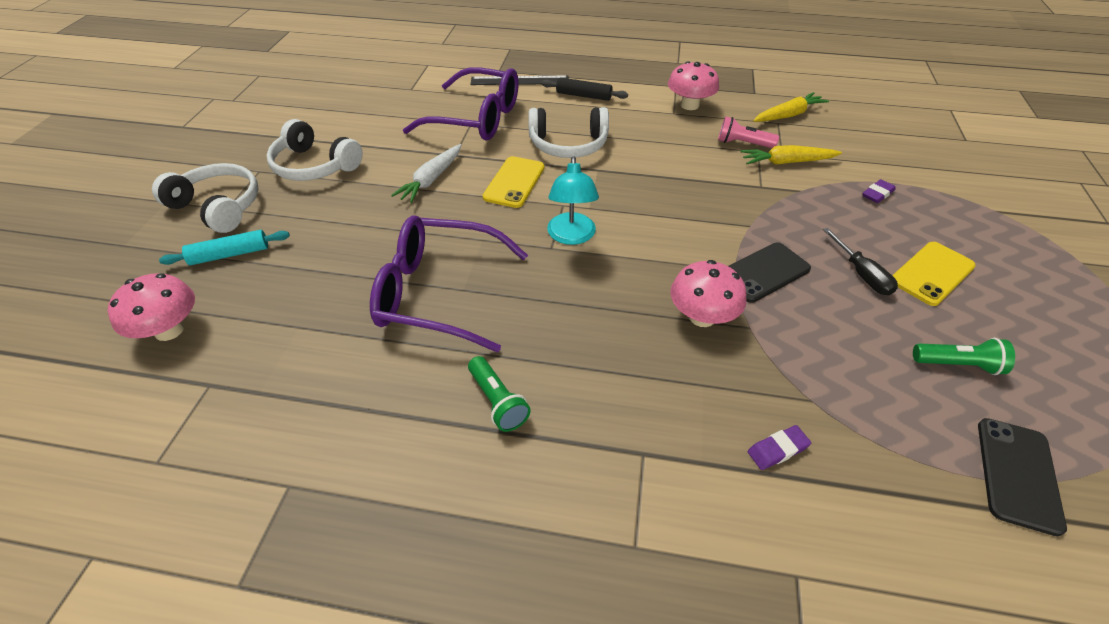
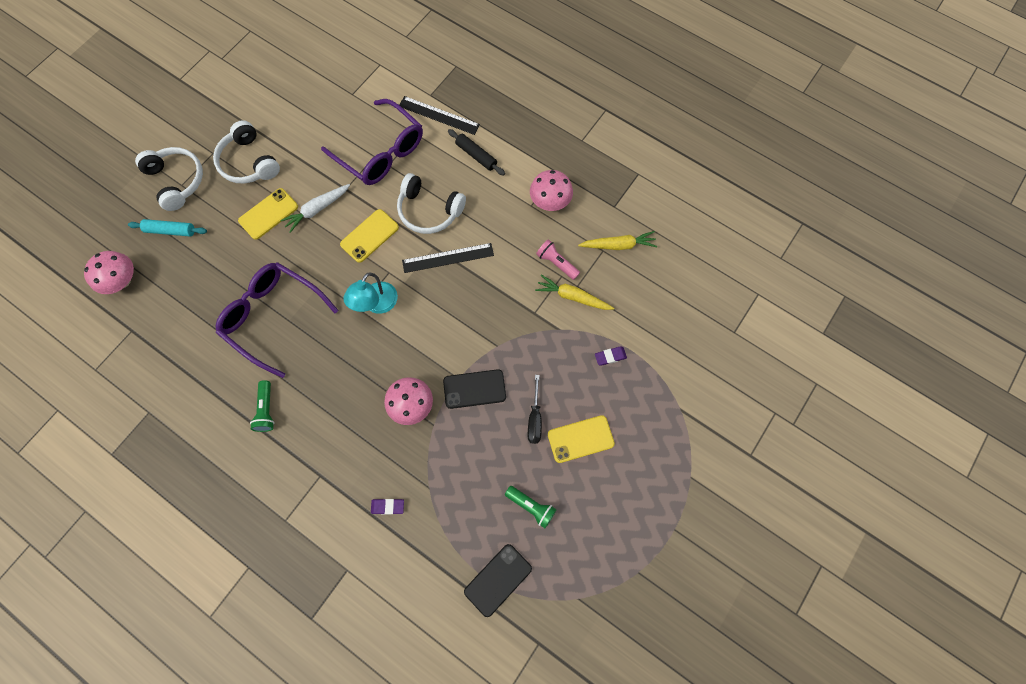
camera: 25 degrees right, 25 degrees up
none -> yellow phone [238,188,298,240]
none -> black ruler [402,243,494,273]

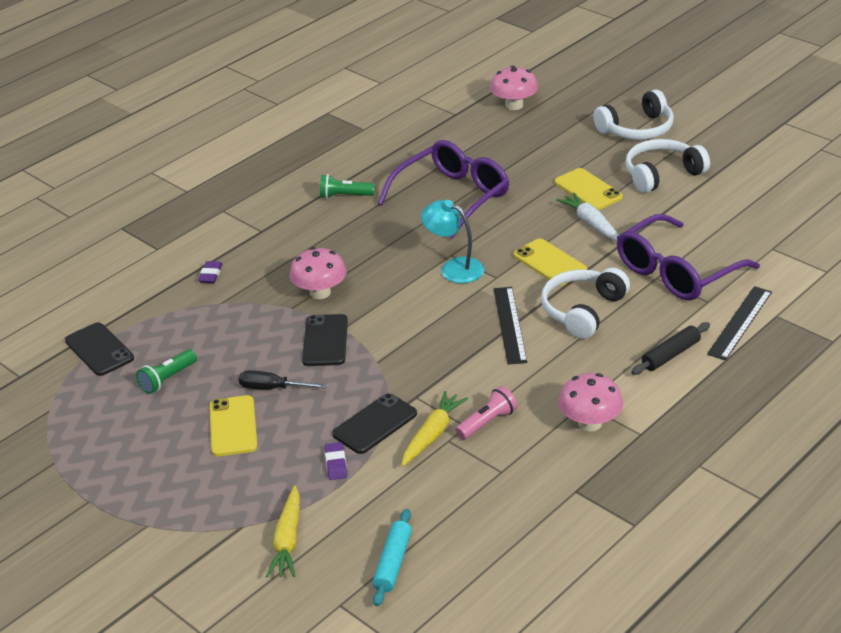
camera: 100 degrees right, 35 degrees down
turquoise rolling pin [128,219,207,237] -> turquoise rolling pin moved to [373,509,412,606]
yellow carrot [578,231,657,250] -> yellow carrot moved to [266,486,300,577]
none -> black phone [332,393,417,454]

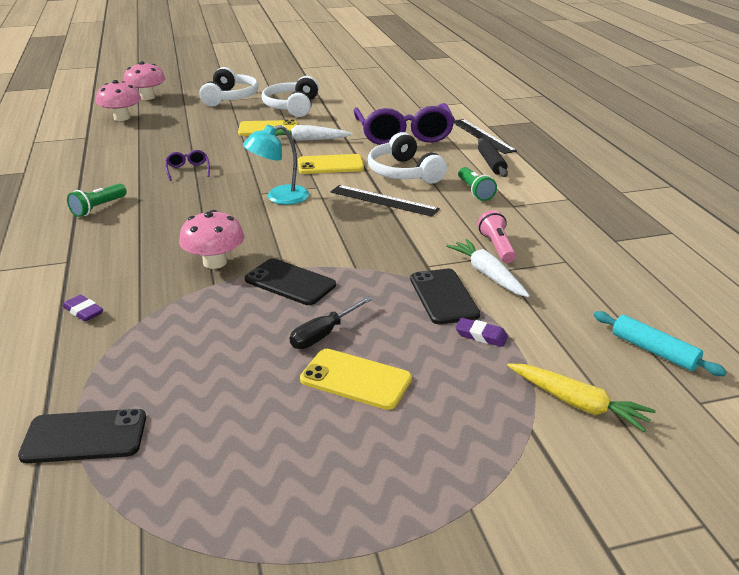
camera: 60 degrees left, 5 degrees down
green flashlight [136,349,197,394] -> green flashlight moved to [458,167,497,201]
purple glasses [377,140,509,239] -> purple glasses [165,150,210,181], size x0.40
yellow carrot [402,391,468,466] -> white carrot [446,239,530,297]
pink mushroom [558,373,623,431] -> pink mushroom moved to [124,61,166,100]

